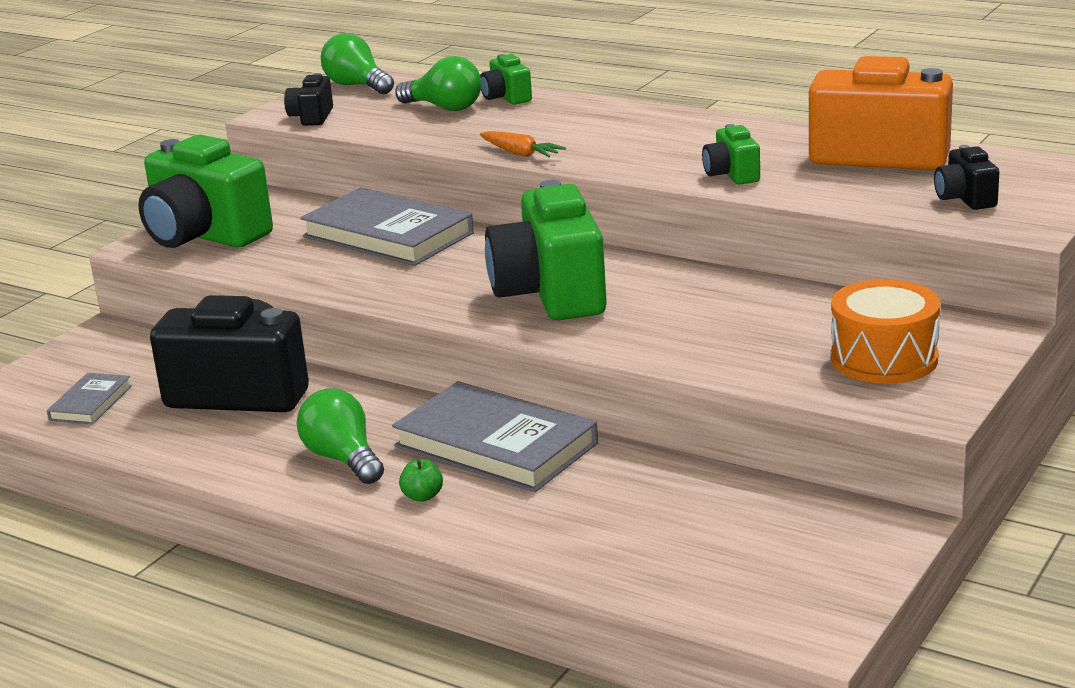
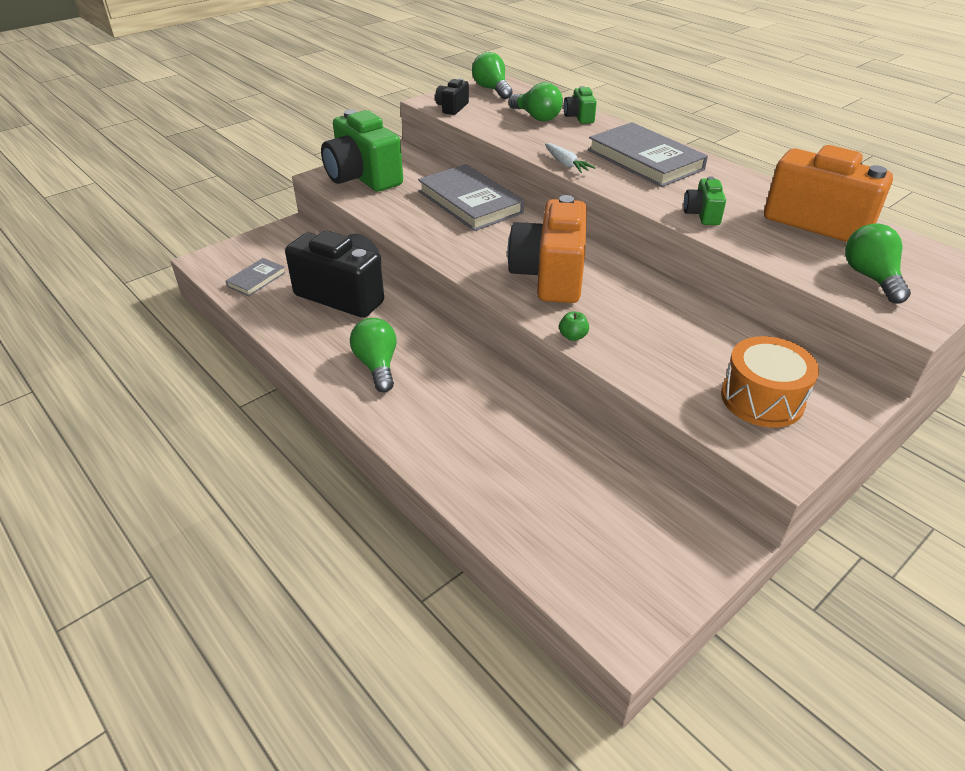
camera: 15 degrees right, 15 degrees up
grey book [392,381,598,492] -> grey book moved to [588,122,708,187]
green apple [399,459,443,502] -> green apple moved to [559,311,589,341]
orange carrot [480,131,566,157] -> white carrot [545,143,596,173]
green camera [485,180,607,320] -> orange camera [507,195,587,303]
black camera [934,145,999,210] -> green light bulb [845,223,911,304]

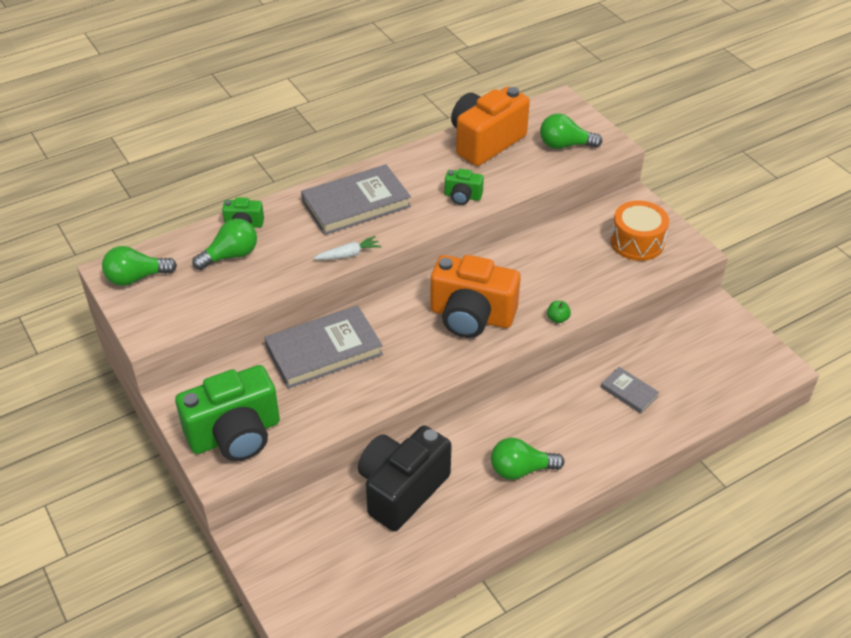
camera: 80 degrees left, 5 degrees up
grey book [226,258,286,296] -> grey book moved to [601,367,659,414]
black camera [435,78,469,115] -> none

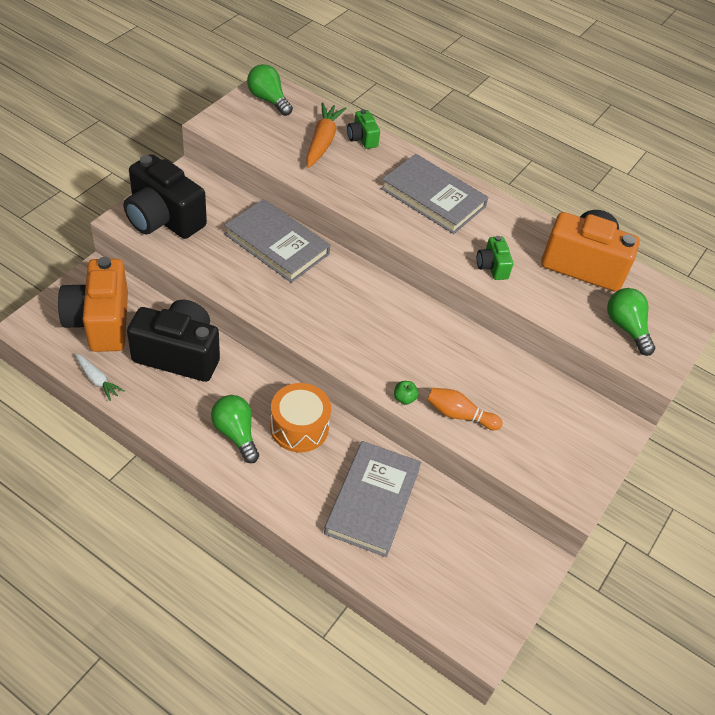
camera: 60 degrees right, 5 degrees up
green camera [175,365,280,461] -> black camera [124,154,207,239]
green light bulb [192,219,257,270] -> orange carrot [306,102,346,168]
white carrot [313,236,381,260] -> white carrot moved to [75,353,124,401]
orange camera [430,255,521,338] -> orange camera moved to [58,257,128,352]
grey book [601,367,659,414] -> grey book [324,441,421,557], size x2.02
orange drum [610,201,669,261] -> orange drum moved to [270,383,331,452]
none -> orange bowling pin [427,388,503,430]

